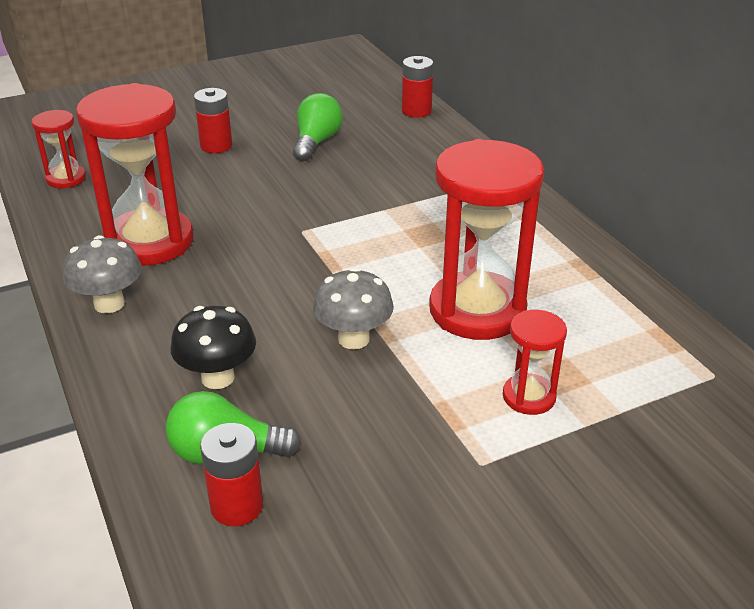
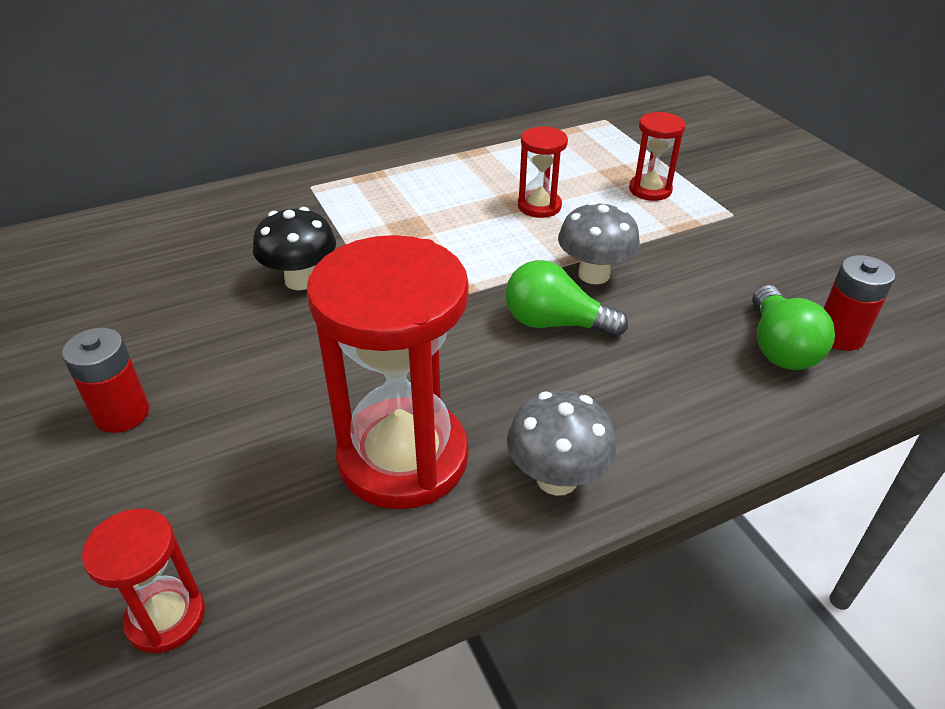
camera: 90 degrees left, 5 degrees up
black mushroom [171,306,256,389] -> black mushroom moved to [253,207,336,290]
green light bulb [293,93,342,161] -> green light bulb moved to [506,260,628,337]
red battery [402,56,434,118] -> none
red hourglass [429,139,544,340] -> red hourglass [518,127,568,218], size x0.49

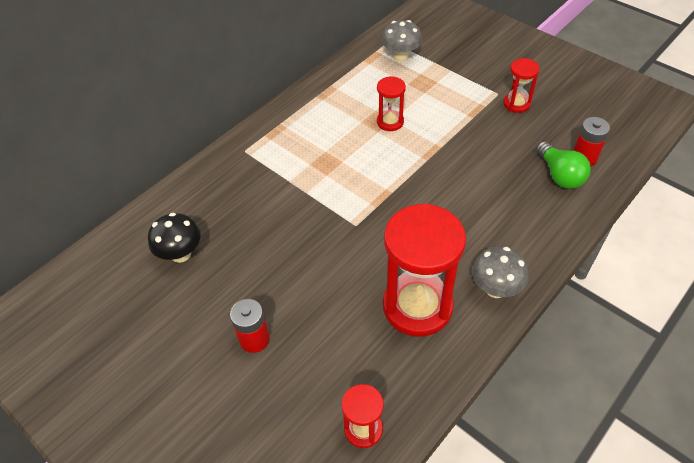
camera: 20 degrees left, 10 degrees up
black mushroom [253,207,336,290] -> black mushroom moved to [148,213,201,263]
green light bulb [506,260,628,337] -> none
grey mushroom [558,201,640,284] -> grey mushroom moved to [381,20,422,62]
red hourglass [629,112,685,201] -> red hourglass moved to [503,58,540,113]

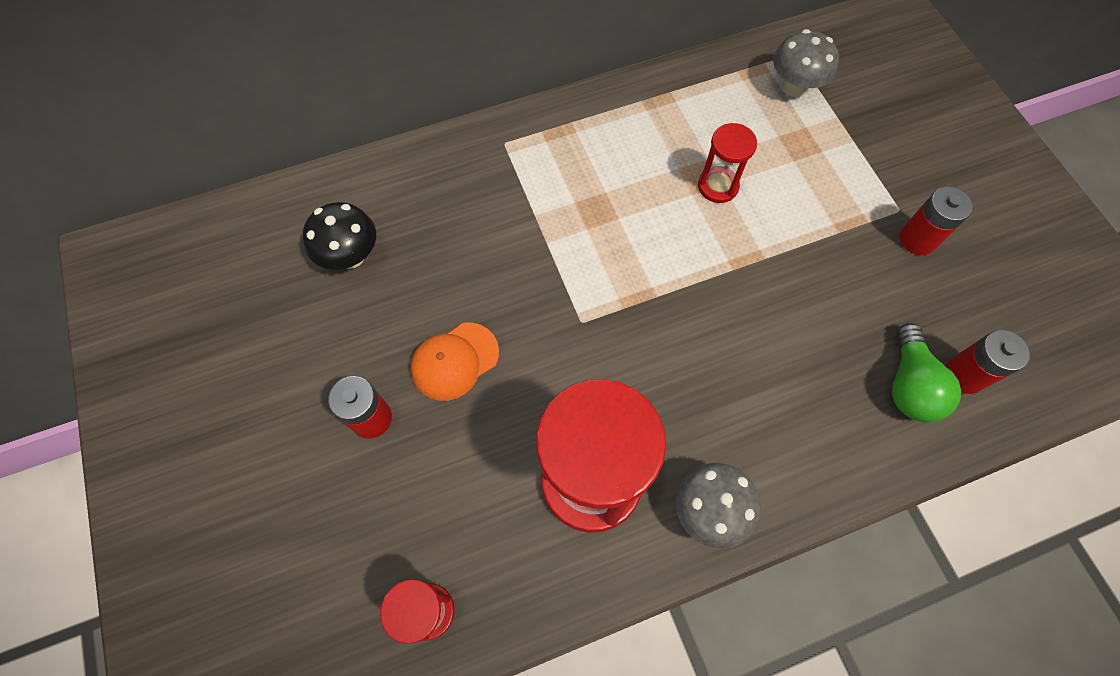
camera: 25 degrees right, 15 degrees up
red hourglass [503,58,540,113] -> red battery [900,186,973,255]
none -> orange cap [410,322,499,401]

